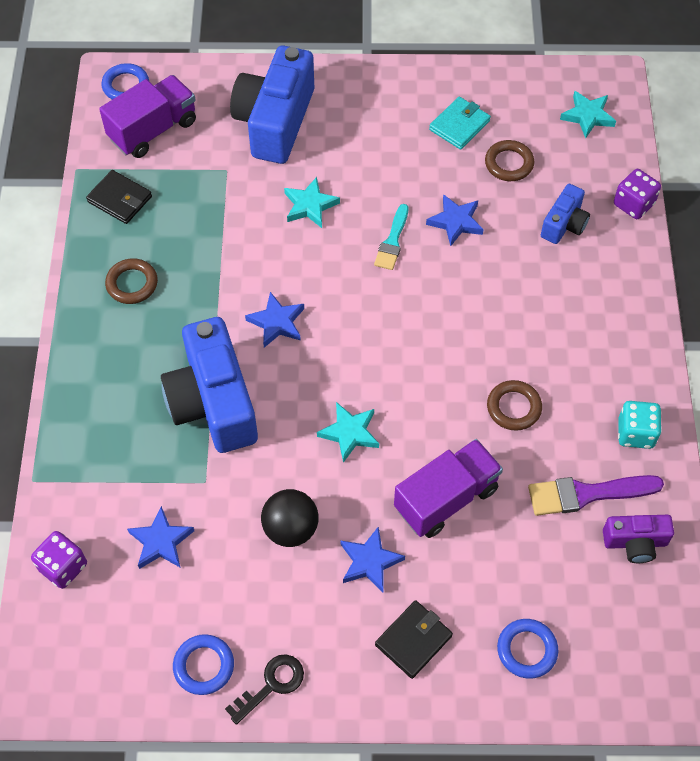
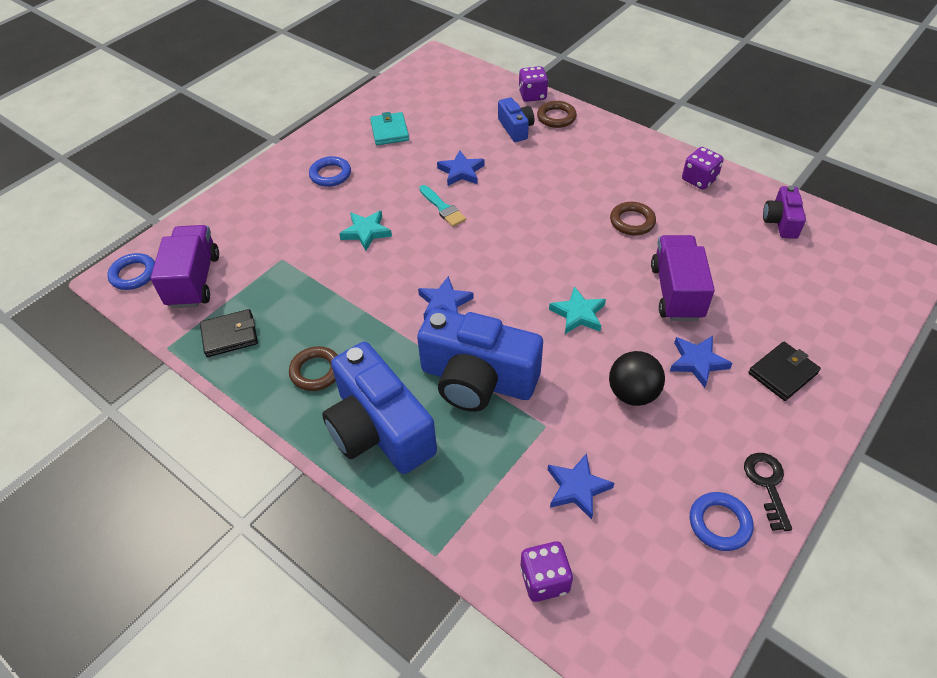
camera: 50 degrees left, 10 degrees down
blue camera [230,46,314,164] -> blue camera moved to [322,342,437,474]
black wallet [375,600,453,679] -> black wallet turned 60 degrees clockwise [748,342,821,401]
brown ring [485,140,534,181] -> brown ring moved to [537,101,577,128]
blue ring [497,619,558,678] -> blue ring moved to [309,156,351,187]
purple brush [528,475,664,516] -> none
turquoise star [560,91,616,138] -> none
purple camera [603,515,674,563] -> purple camera turned 150 degrees clockwise [763,186,806,239]
turquoise dice [618,401,662,449] -> purple dice [682,147,724,190]

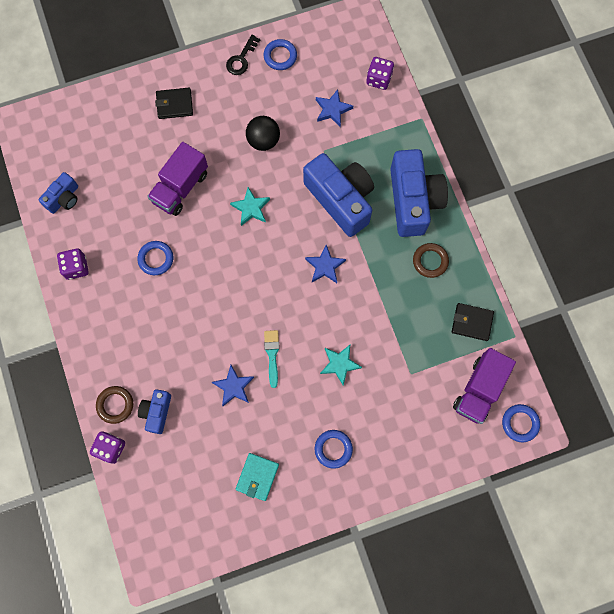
camera: 150 degrees left, 25 degrees up
brown ring [610,202,656,235] -> blue ring [137,241,173,275]
blue star [670,336,733,388] -> none
purple camera [763,186,806,239] -> blue camera [39,172,78,214]

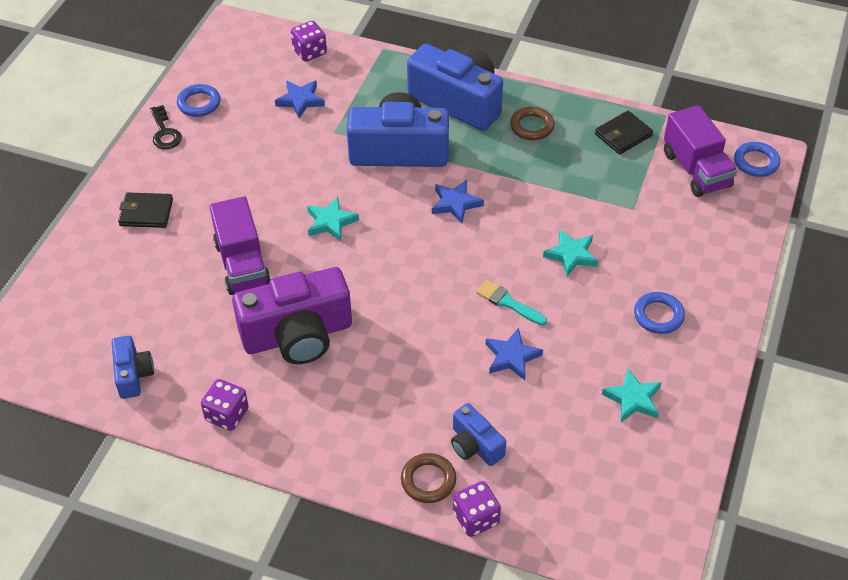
camera: 50 degrees left, 25 degrees down
blue ring [137,241,173,275] -> purple camera [232,267,352,364]
black wallet [155,88,193,119] -> black wallet turned 60 degrees clockwise [118,192,173,228]
turquoise wallet [236,453,279,501] -> turquoise star [602,368,662,422]
black ball [246,116,280,151] -> none

